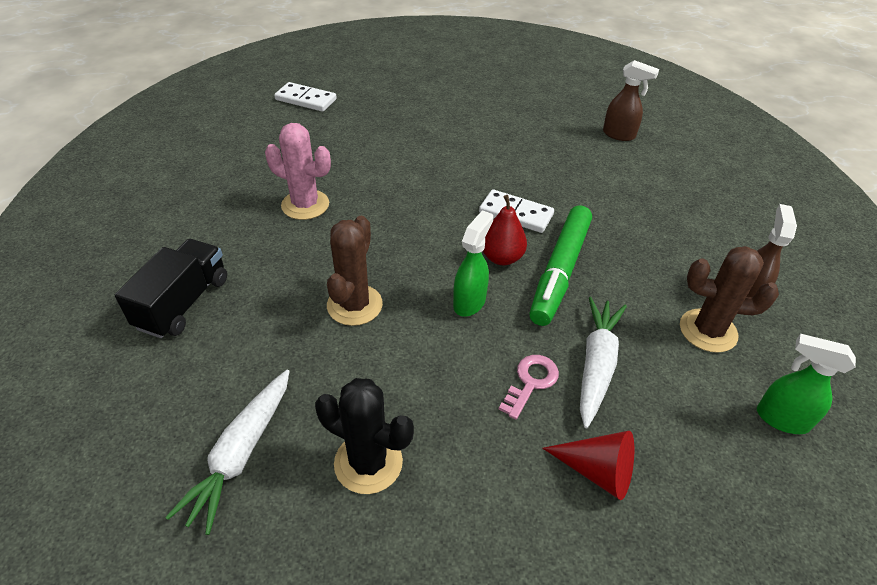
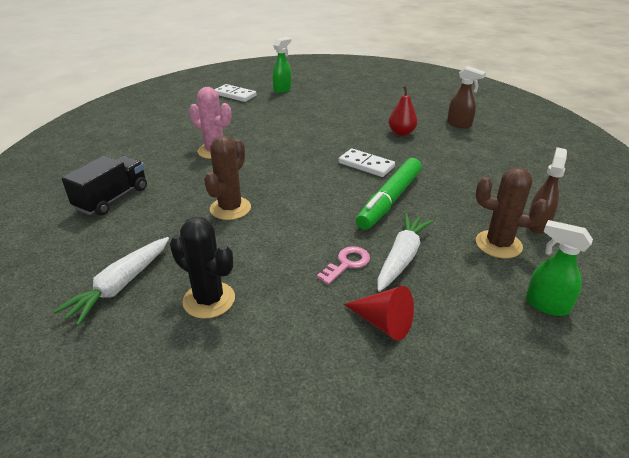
camera: 10 degrees right, 10 degrees down
green spray bottle [453,210,494,317] -> green spray bottle moved to [273,37,292,93]
red pear [483,195,527,265] -> red pear moved to [389,86,418,136]

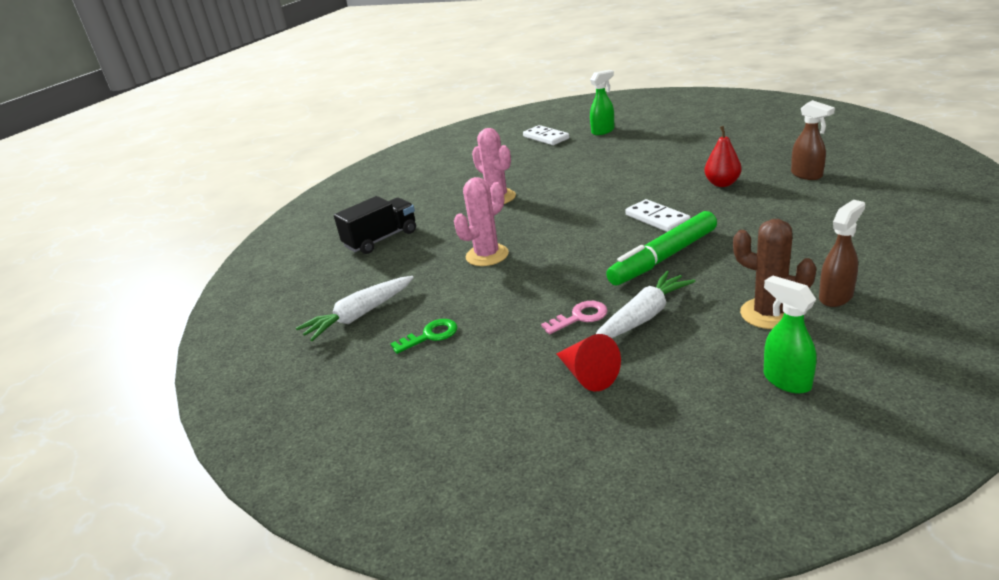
camera: 25 degrees right, 5 degrees down
black cactus [170,217,235,319] -> green key [390,319,457,354]
brown cactus [204,136,251,220] -> pink cactus [454,177,509,266]

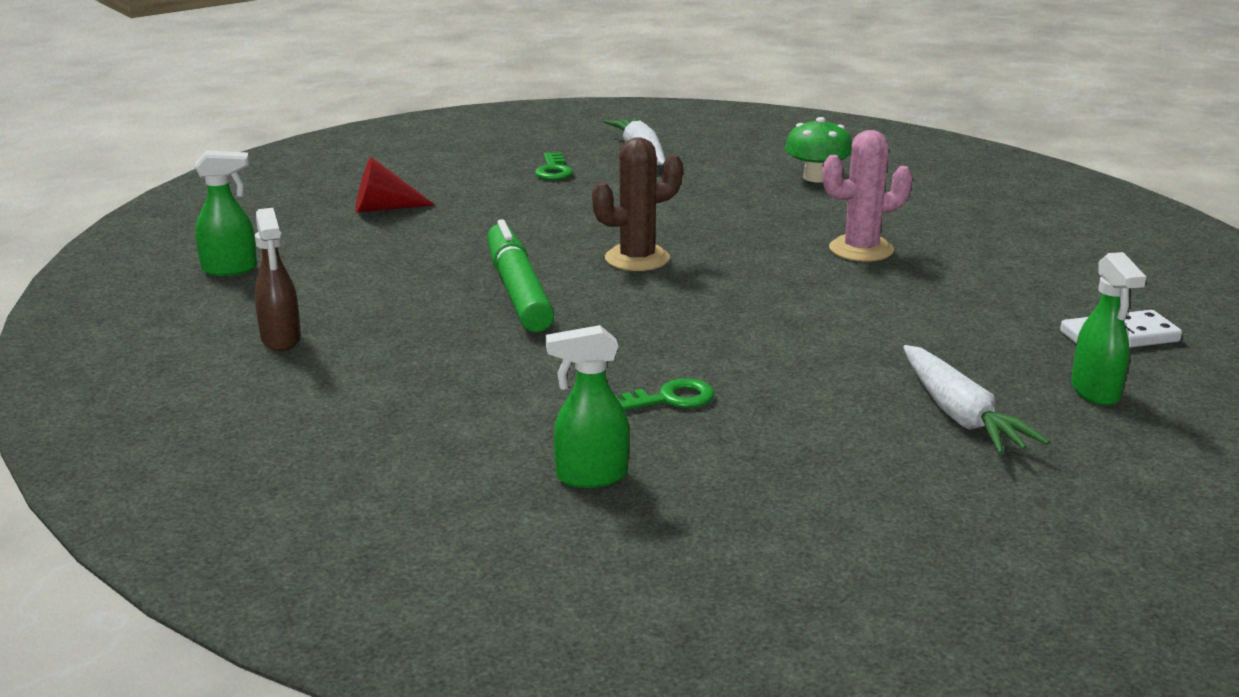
camera: 110 degrees right, 5 degrees down
black truck [334,196,416,254] -> green mushroom [785,117,852,182]
pink cactus [454,177,509,266] -> none
pink key [541,301,608,334] -> none
white carrot [596,271,696,338] -> white carrot moved to [903,345,1049,454]
white domino [625,199,690,232] -> none
red pear [704,126,741,187] -> green key [615,378,715,410]
brown cactus [733,219,817,329] -> brown cactus moved to [592,138,683,271]
brown spray bottle [791,100,835,180] -> green spray bottle [546,325,630,488]

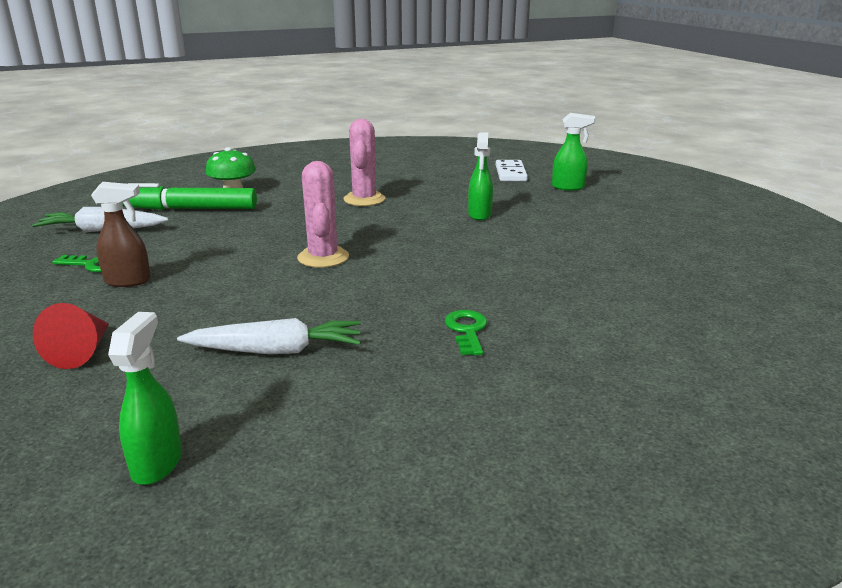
camera: 75 degrees left, 0 degrees up
brown spray bottle [255,208,301,351] -> brown spray bottle moved to [91,182,151,287]
green marker [487,219,554,332] -> green marker moved to [122,183,257,210]
green spray bottle [546,325,630,488] -> green spray bottle moved to [468,132,493,221]
brown cactus [592,138,683,271] -> pink cactus [297,161,349,268]
green key [615,378,715,410] -> green key moved to [444,310,487,355]
white carrot [903,345,1049,454] -> white carrot moved to [177,318,361,354]

